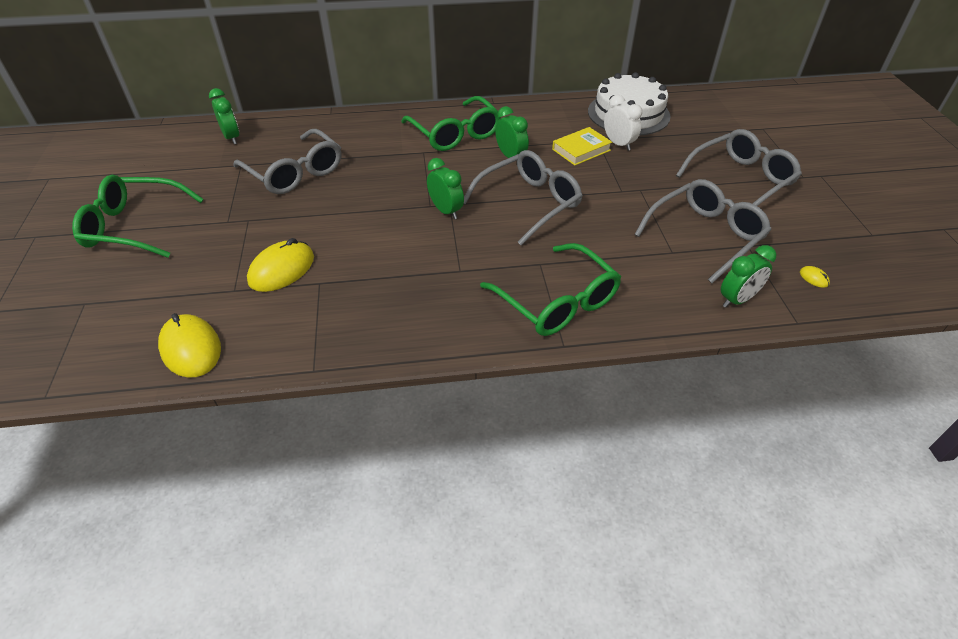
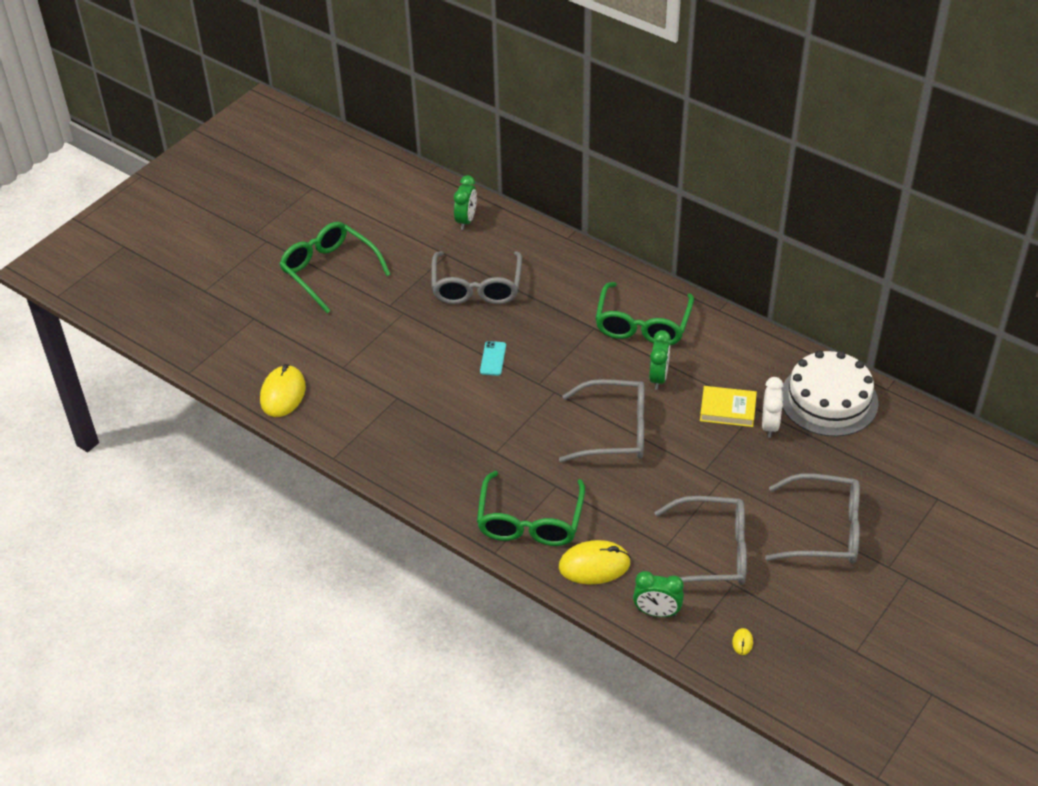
camera: 45 degrees right, 0 degrees up
yellow mouse [247,238,314,292] -> yellow mouse moved to [559,540,631,585]
green clock [427,158,464,219] -> none
none -> turquoise phone [480,341,506,376]

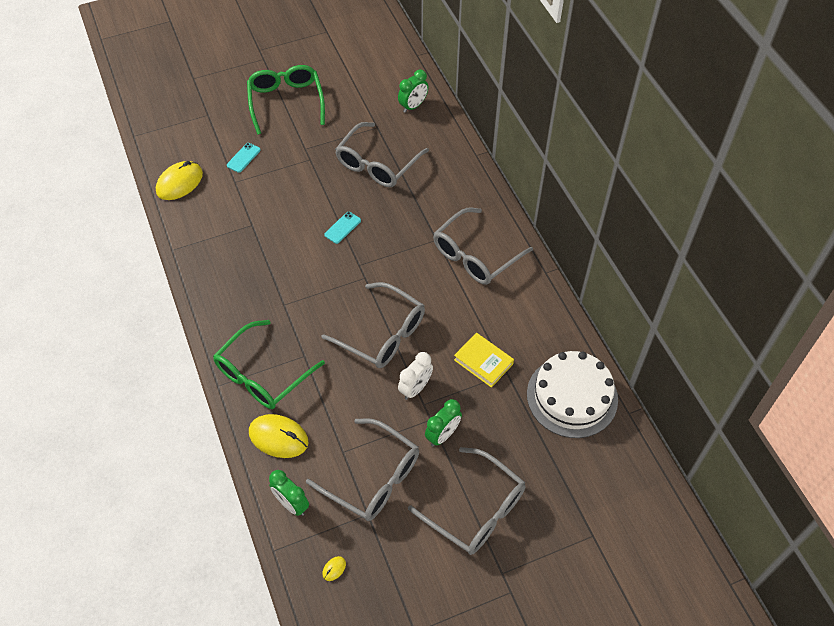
camera: 30 degrees right, 10 degrees up
green glasses [595,282,694,345] -> grey glasses [433,208,533,285]
green clock [649,330,671,390] -> green clock moved to [425,399,462,447]
white clock [762,377,783,438] -> white clock moved to [398,352,433,400]
none -> turquoise phone [227,143,261,173]

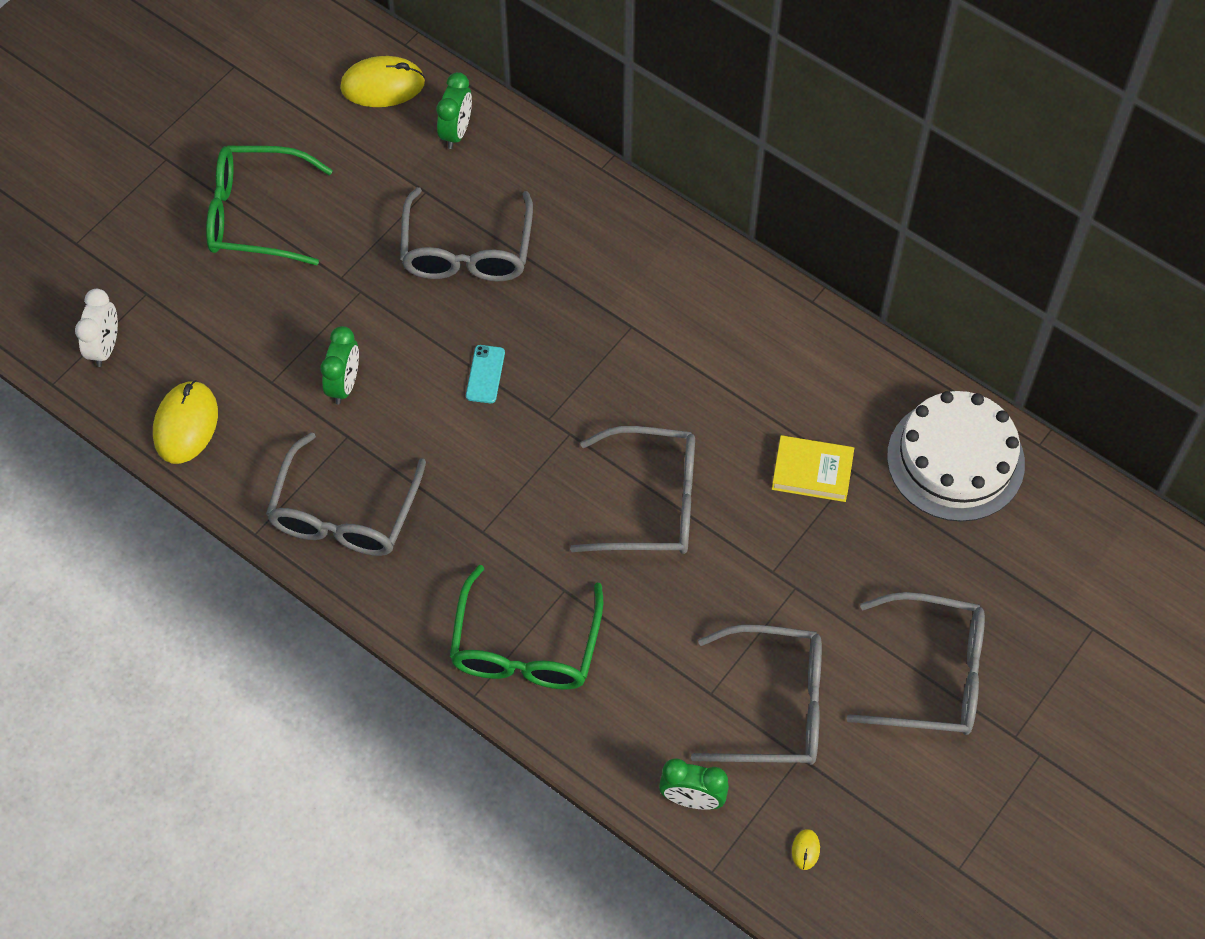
camera: 30 degrees left, 5 degrees up
turquoise phone [227,143,261,173] -> none
green glasses [247,65,325,135] -> green glasses turned 45 degrees counterclockwise [206,146,333,265]
yellow mouse [249,414,309,458] -> yellow mouse moved to [340,56,425,107]
white clock [398,352,433,400] -> white clock moved to [75,289,118,367]
green clock [425,399,462,447] -> green clock moved to [320,326,359,405]
grey glasses [433,208,533,285] -> grey glasses moved to [266,432,426,556]

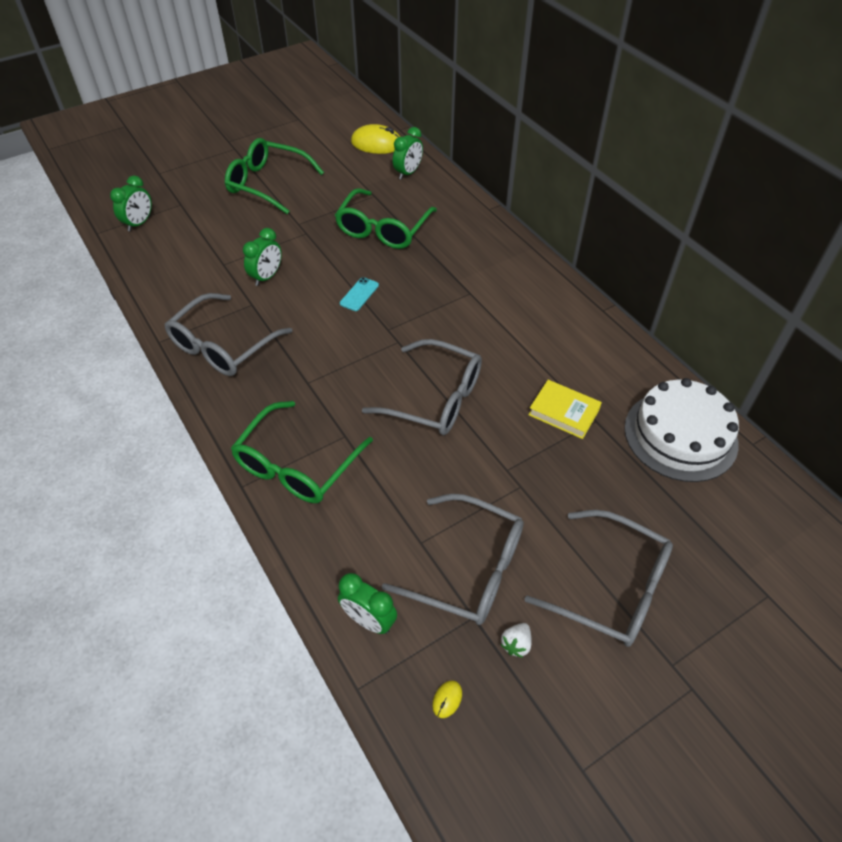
camera: 20 degrees right, 10 degrees down
white clock [75,289,118,367] -> green clock [110,175,152,232]
yellow mouse [153,380,218,464] -> none
grey glasses [400,187,533,281] -> green glasses [335,188,437,249]
none -> white strawberry [500,623,532,658]

